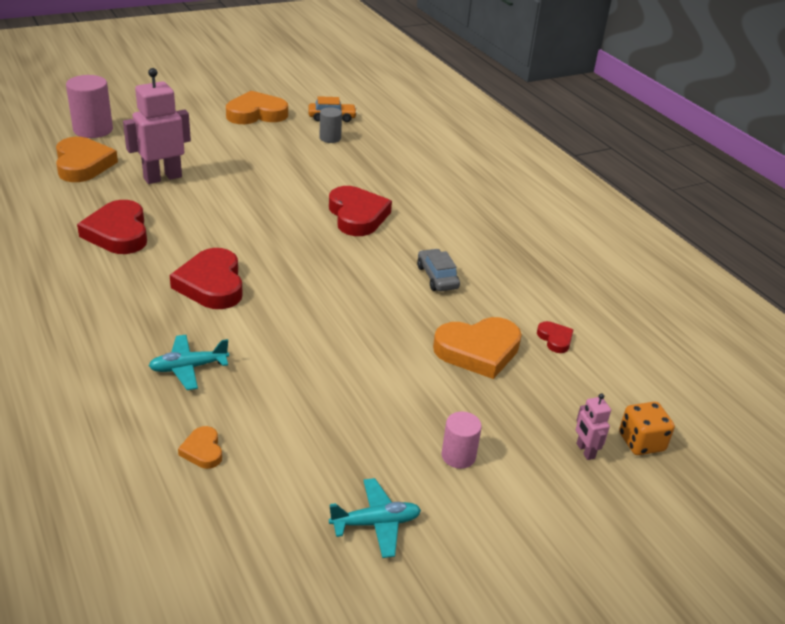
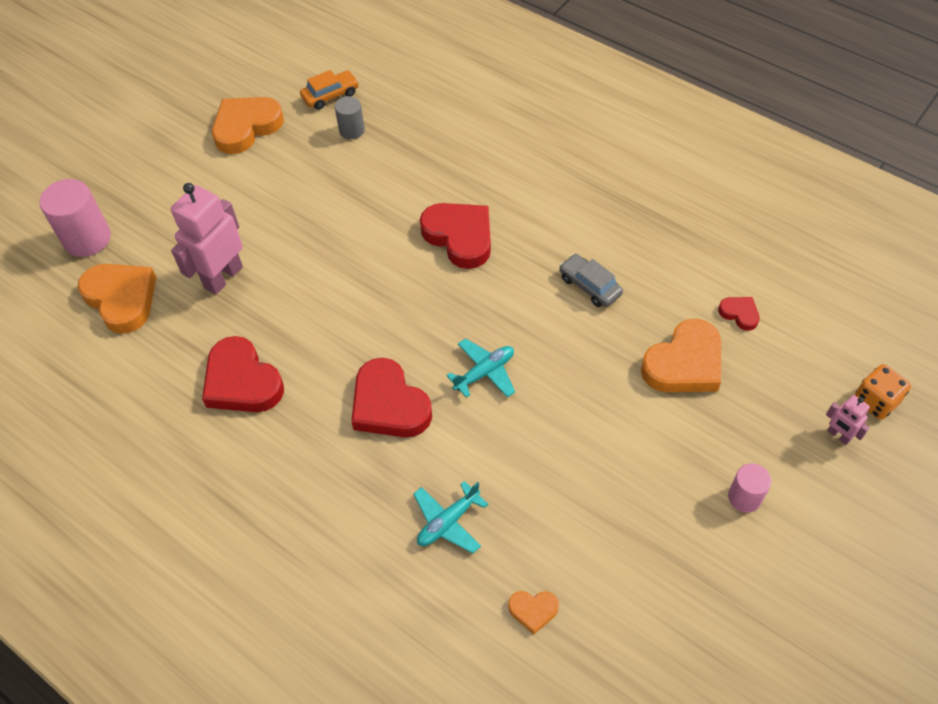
camera: 20 degrees left, 20 degrees up
orange heart [178,426,222,469] -> orange heart turned 45 degrees counterclockwise [508,591,559,634]
turquoise plane [329,478,421,558] -> turquoise plane moved to [446,338,515,398]

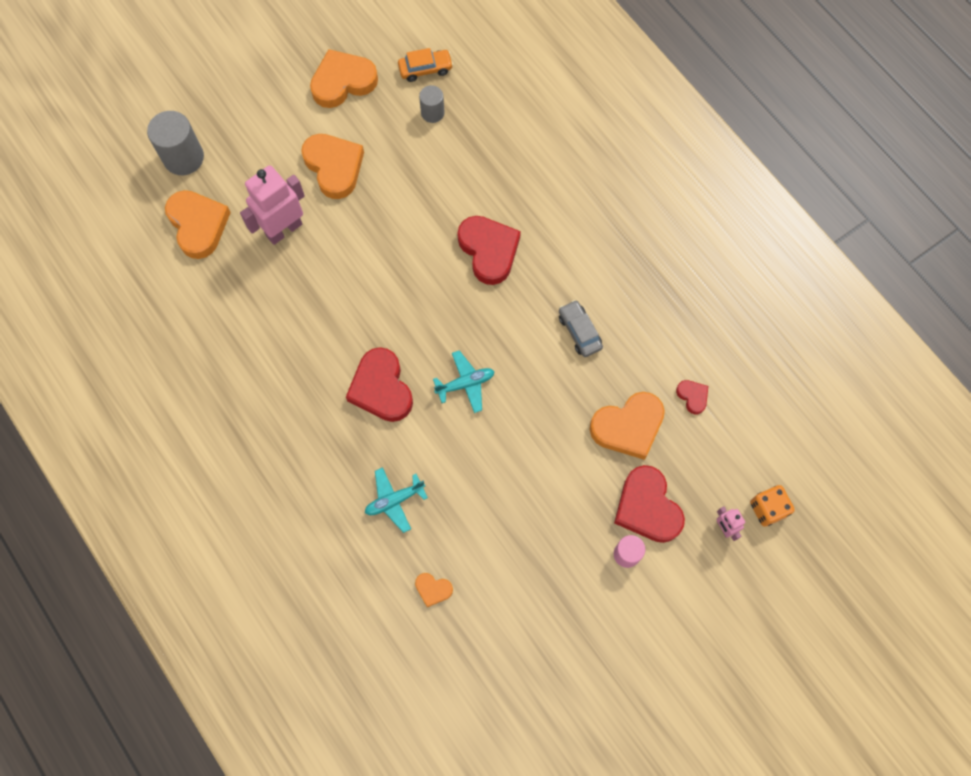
camera: 15 degrees right, 15 degrees up
pink cylinder [40,179,111,257] -> grey cylinder [147,111,204,175]
red heart [202,336,284,412] -> red heart moved to [614,465,685,543]
none -> orange heart [301,134,364,199]

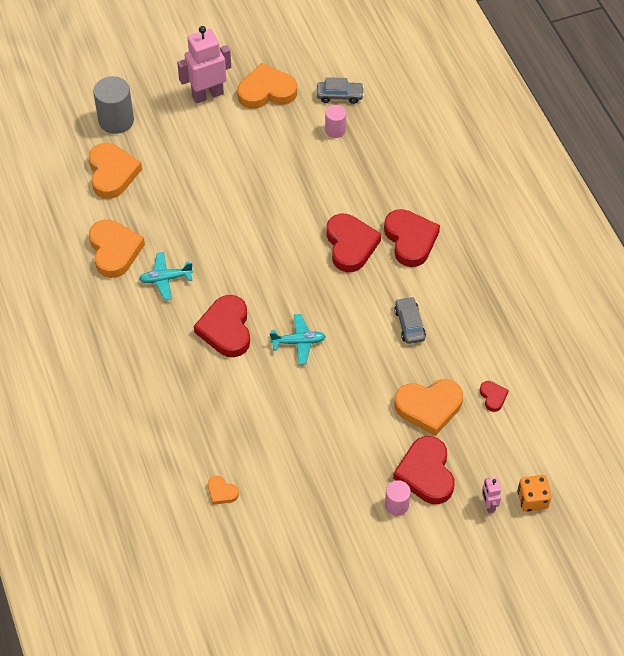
camera: 15 degrees right, 15 degrees down
pink robot [240,165,305,245] -> pink robot moved to [177,26,231,104]
orange heart [301,134,364,199] -> orange heart moved to [89,219,145,278]
turquoise plane [365,467,428,533] -> turquoise plane moved to [139,252,193,300]
orange car [398,48,453,82] -> grey car [317,77,364,104]
grey cylinder [419,85,444,123] -> pink cylinder [325,105,346,138]
none -> red heart [384,209,440,267]

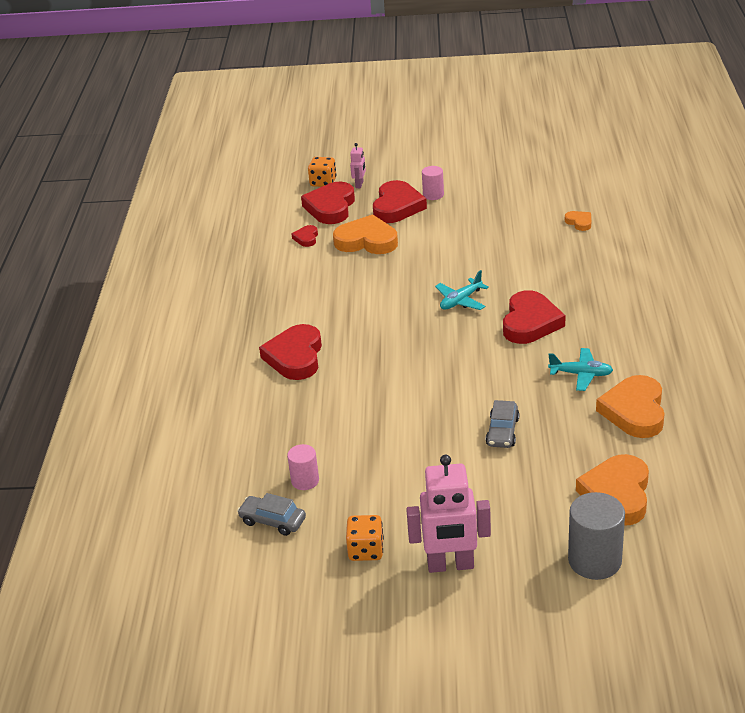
camera: 155 degrees left, 20 degrees down
orange heart [237,63,297,109] -> orange dice [346,515,384,561]
turquoise plane [270,314,326,365] -> turquoise plane turned 60 degrees counterclockwise [435,270,489,310]
red heart [326,214,381,272] -> red heart moved to [301,182,355,224]
grey car [394,296,426,344] -> grey car moved to [486,400,519,448]

